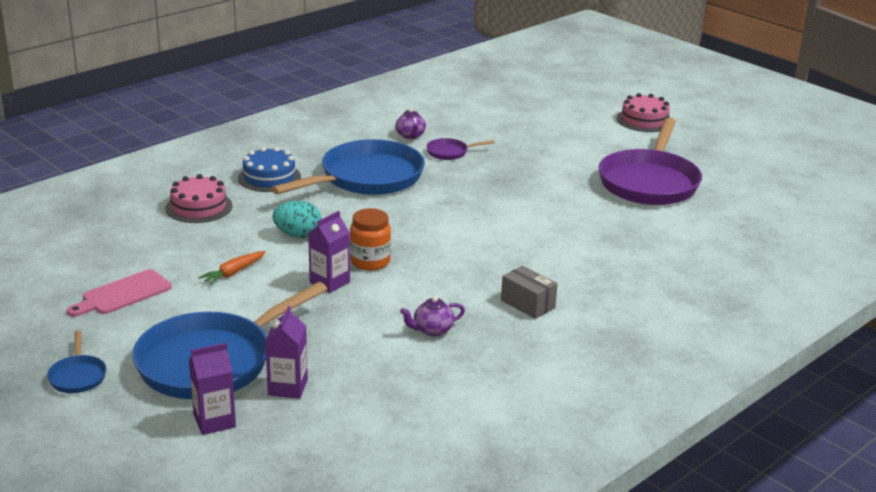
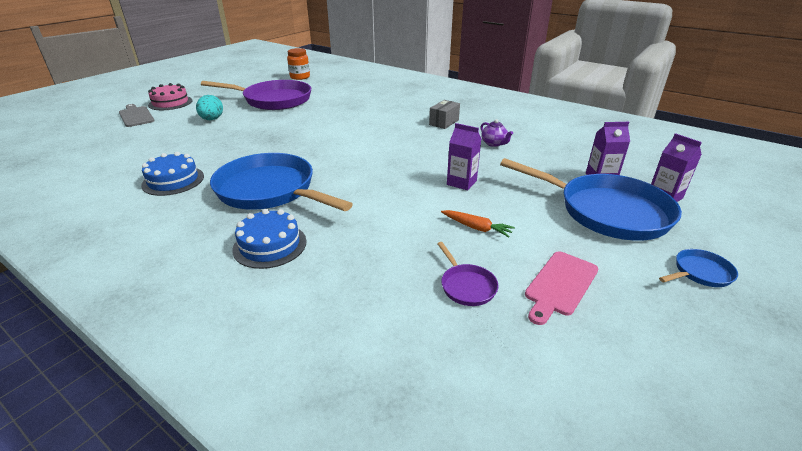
camera: 100 degrees left, 5 degrees up
pink cutting board [67,269,172,317] -> pink cutting board turned 90 degrees clockwise [525,251,599,325]
pink cake [166,174,232,223] -> none
turquoise egg [272,201,322,238] -> turquoise egg moved to [196,95,223,120]
orange jar [350,208,391,271] -> orange jar moved to [287,48,310,80]
purple teapot [395,108,426,139] -> blue cake [141,152,204,196]
purple pan [426,138,494,160] -> purple pan moved to [437,242,499,306]
none -> grey cutting board [119,104,155,127]

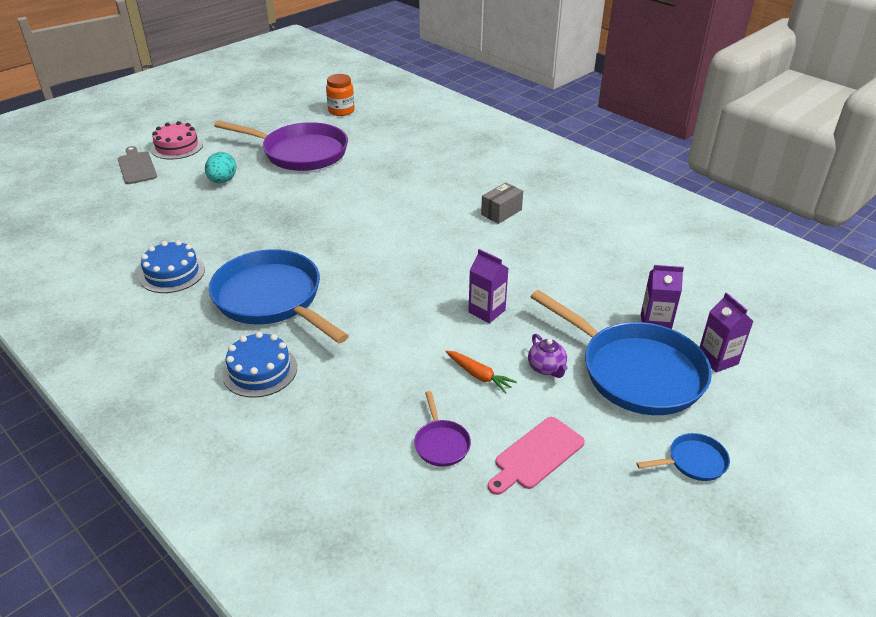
camera: 10 degrees right, 5 degrees up
purple teapot [480,119,513,147] -> purple teapot moved to [528,334,568,378]

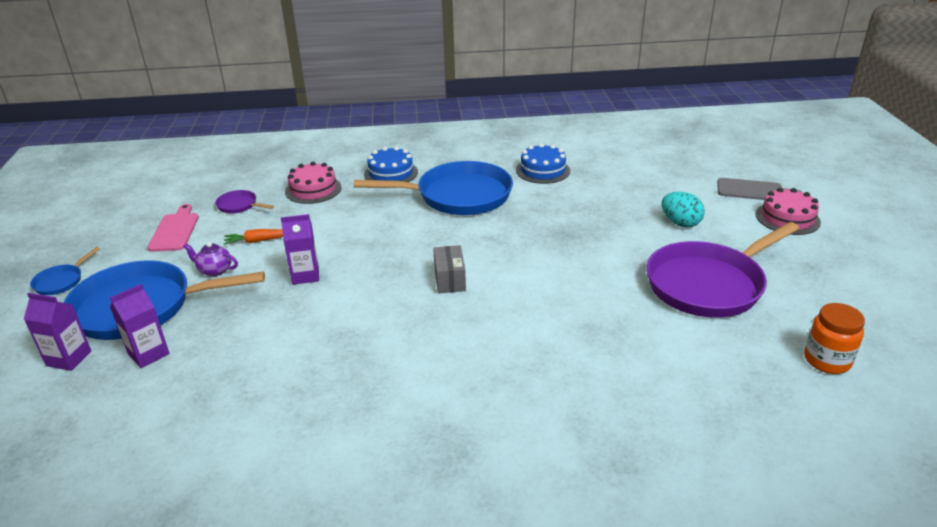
camera: 130 degrees right, 5 degrees down
grey box [481,182,523,224] -> grey box moved to [433,245,466,293]
none -> pink cake [285,162,342,204]

